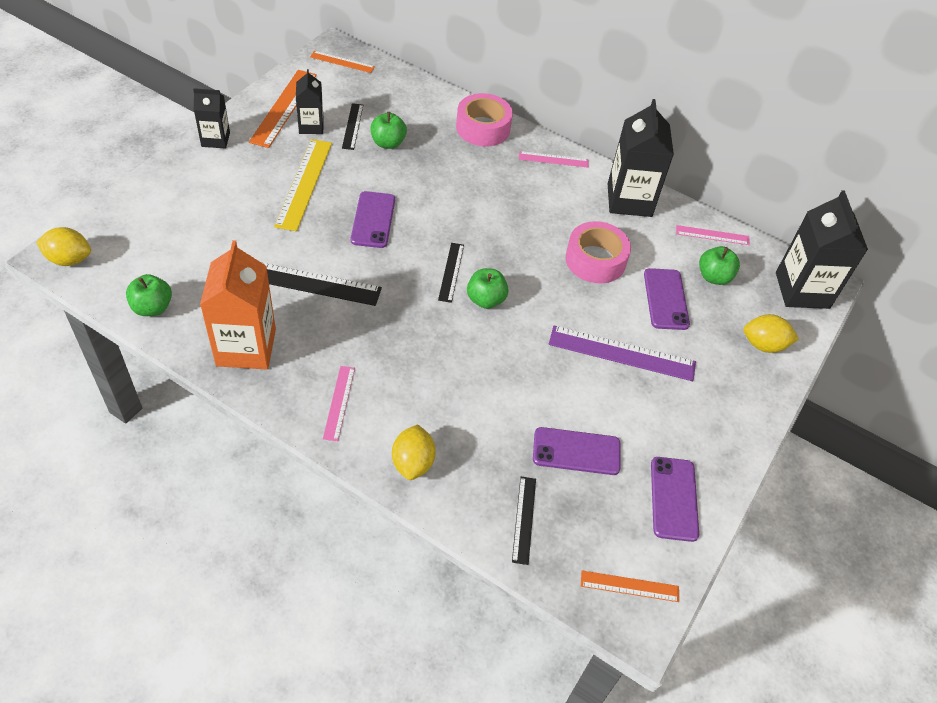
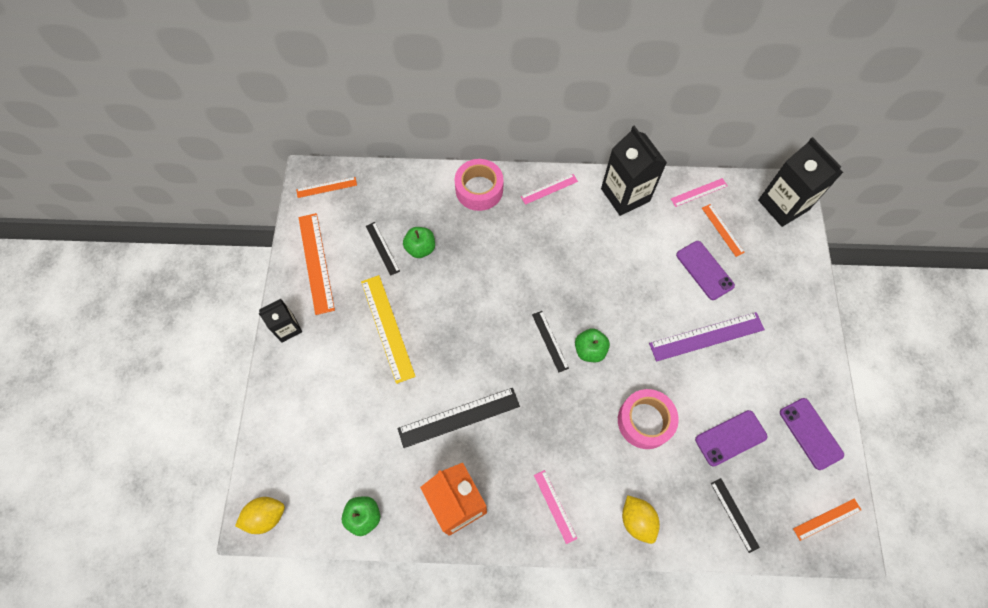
camera: 25 degrees left, 15 degrees up
black carton [296,69,324,134] -> none
purple phone [351,191,395,248] -> none
pink tape [565,221,631,283] -> pink tape moved to [618,389,679,449]
green apple [699,246,740,285] -> orange ruler [702,204,745,257]
yellow lemon [743,314,799,353] -> none

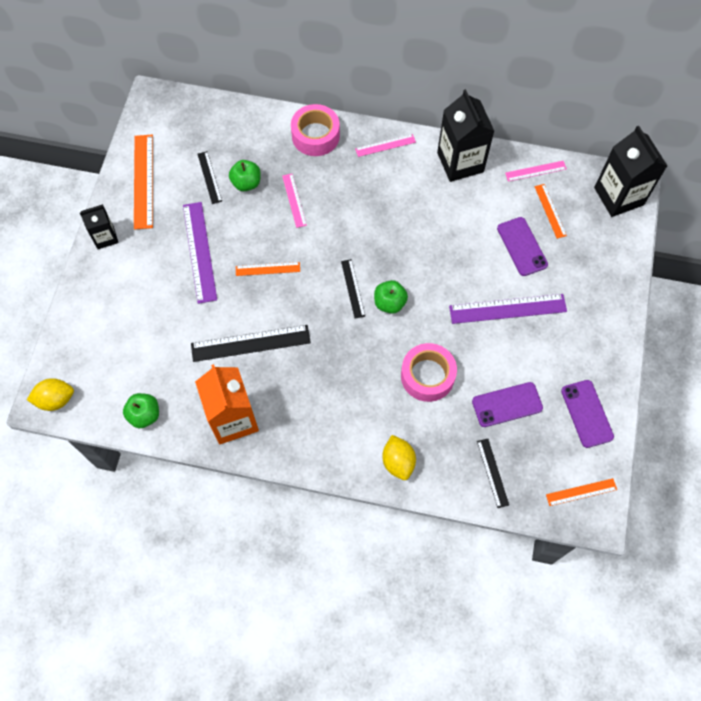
camera: 10 degrees right, 0 degrees up
orange ruler [296,177,357,198] -> orange ruler moved to [236,262,300,276]
yellow ruler [361,275,416,384] -> purple ruler [183,202,217,304]
pink ruler [534,470,577,544] -> pink ruler moved to [282,174,307,228]

